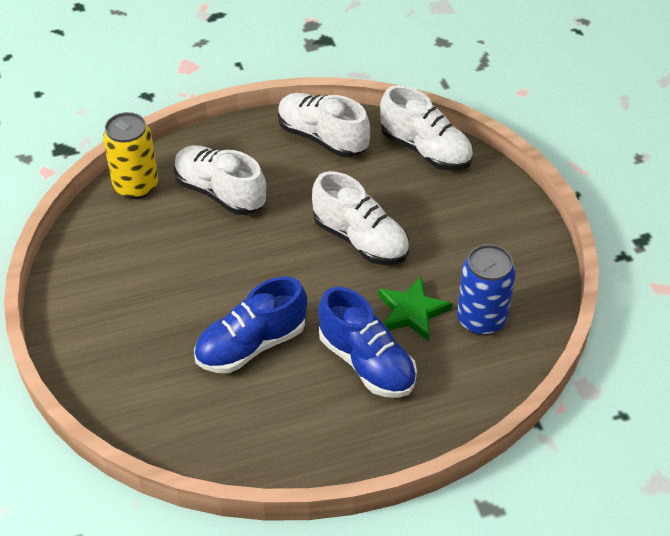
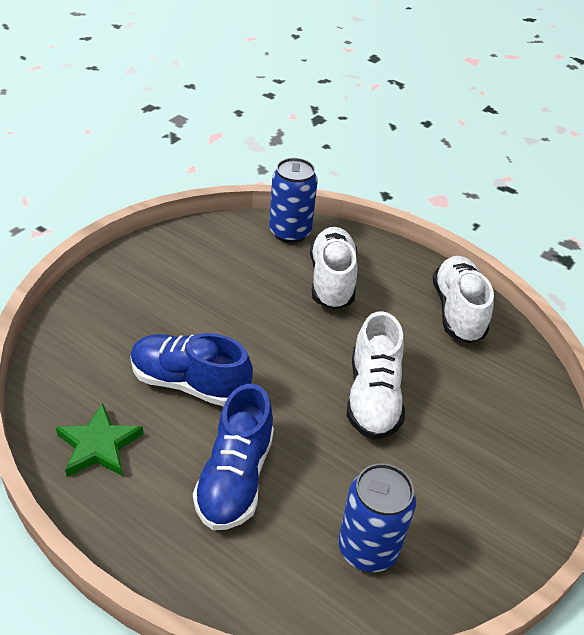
camera: 50 degrees right, 5 degrees down
yellow can [103,112,158,199] -> blue can [269,158,318,243]
green star [378,276,452,341] -> green star moved to [56,403,143,477]
white shoe [380,85,473,171] -> none

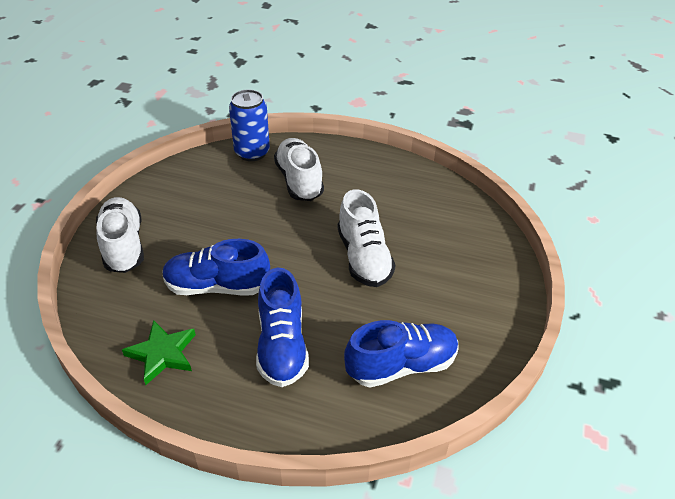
camera: 15 degrees left, 0 degrees up
blue can [338,463,416,572] -> blue shoe [344,320,459,387]
white shoe [433,256,494,343] -> white shoe moved to [96,197,144,273]

